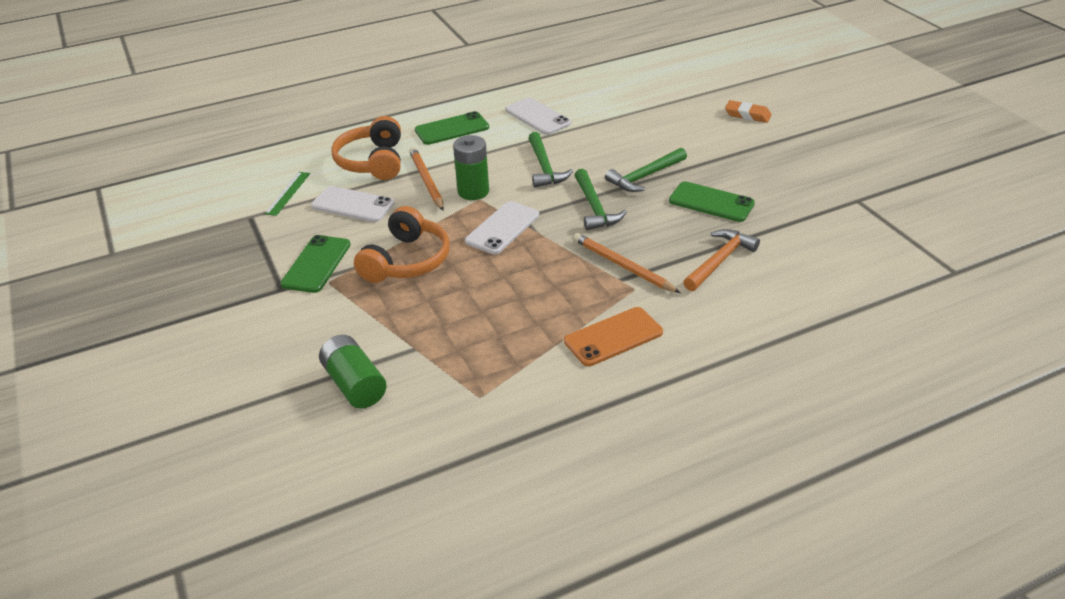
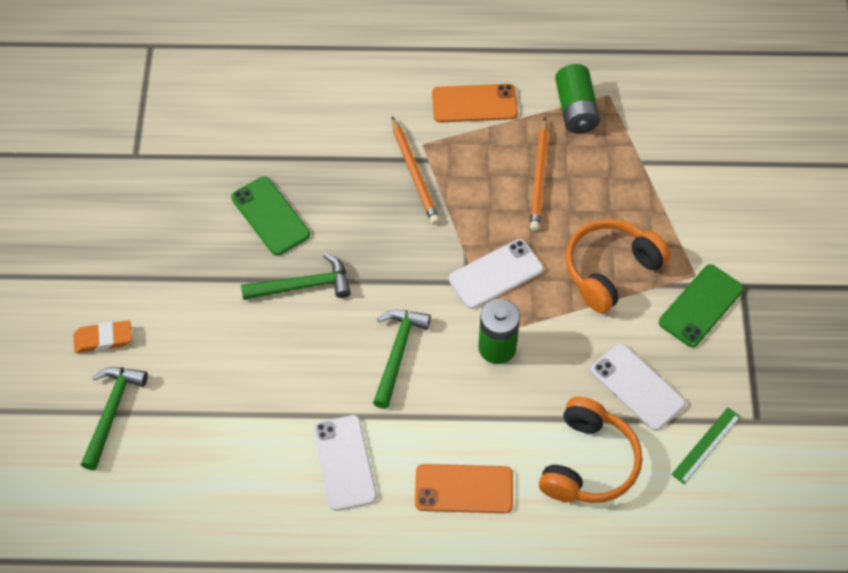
camera: 155 degrees left, 20 degrees up
green battery [319,335,387,409] -> green battery moved to [555,64,600,133]
orange pencil [409,147,444,210] -> orange pencil moved to [530,117,548,231]
green phone [415,111,489,145] -> orange phone [415,464,513,513]
green hammer [575,169,626,230] -> green hammer moved to [81,367,148,470]
orange hammer [683,229,760,291] -> none
orange eraser [725,100,772,123] -> orange eraser turned 60 degrees counterclockwise [74,320,132,353]

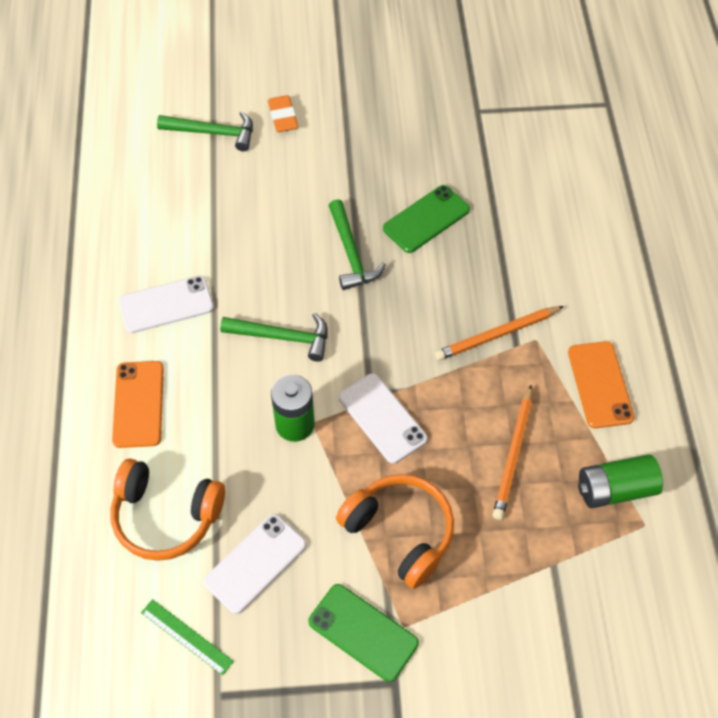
camera: 85 degrees right, 0 degrees up
orange pencil [530,117,548,231] -> orange pencil turned 75 degrees counterclockwise [493,385,532,520]

